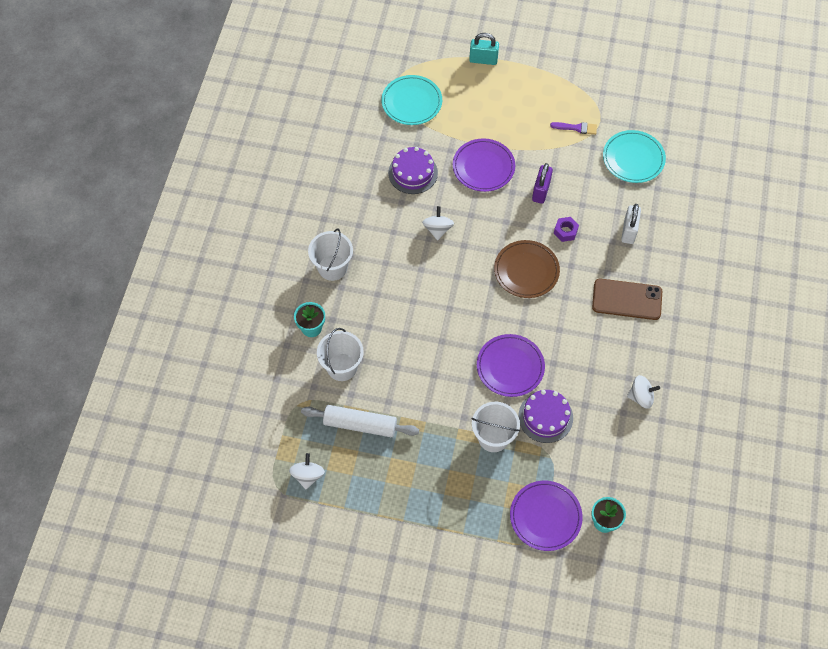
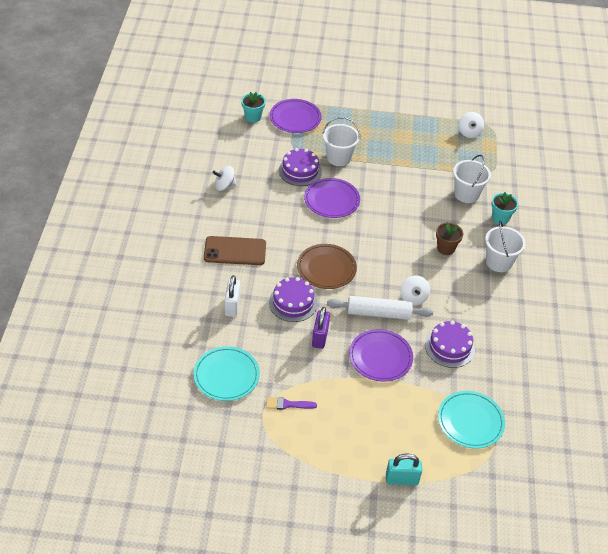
camera: 170 degrees right, 15 degrees down
white rolling pin [301,405,419,437] -> white rolling pin moved to [327,296,433,320]
purple nut [554,217,579,242] -> purple cake [269,277,318,322]
none -> brown flower pot [436,222,463,255]

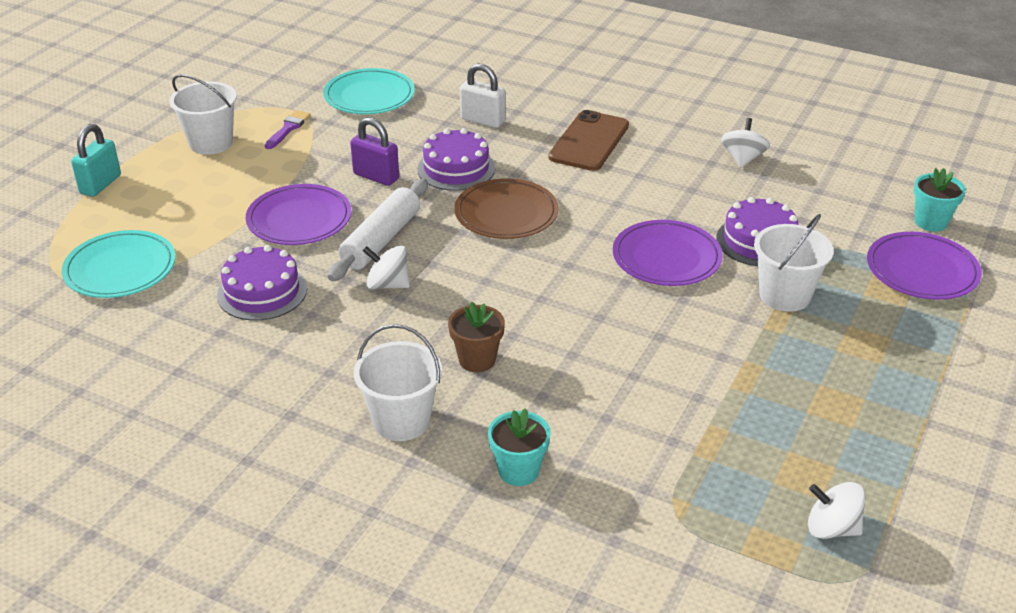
camera: 115 degrees right, 10 degrees down
white bucket [453,155,491,203] -> white bucket moved to [170,74,237,155]

